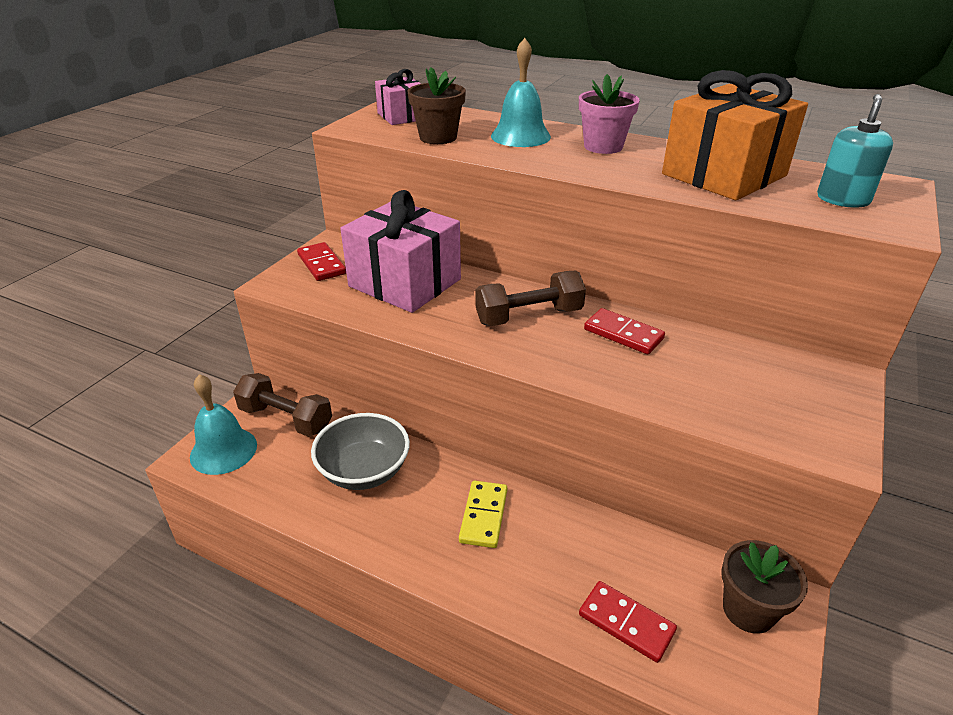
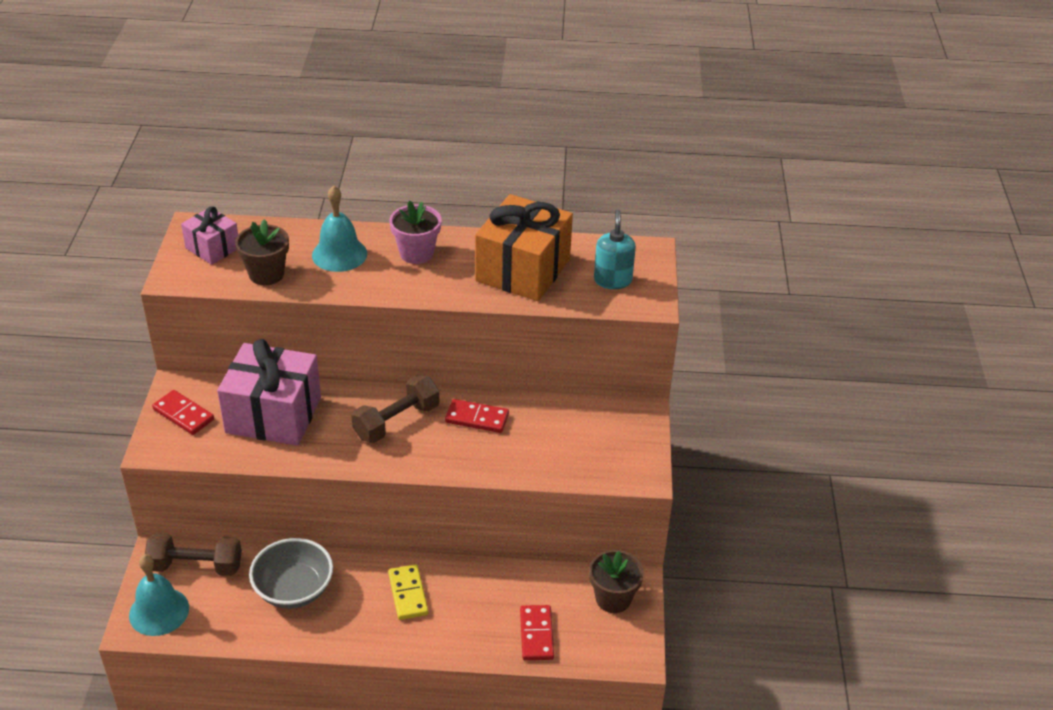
camera: 25 degrees left, 5 degrees up
red domino [579,581,677,663] -> red domino turned 75 degrees clockwise [520,605,554,660]

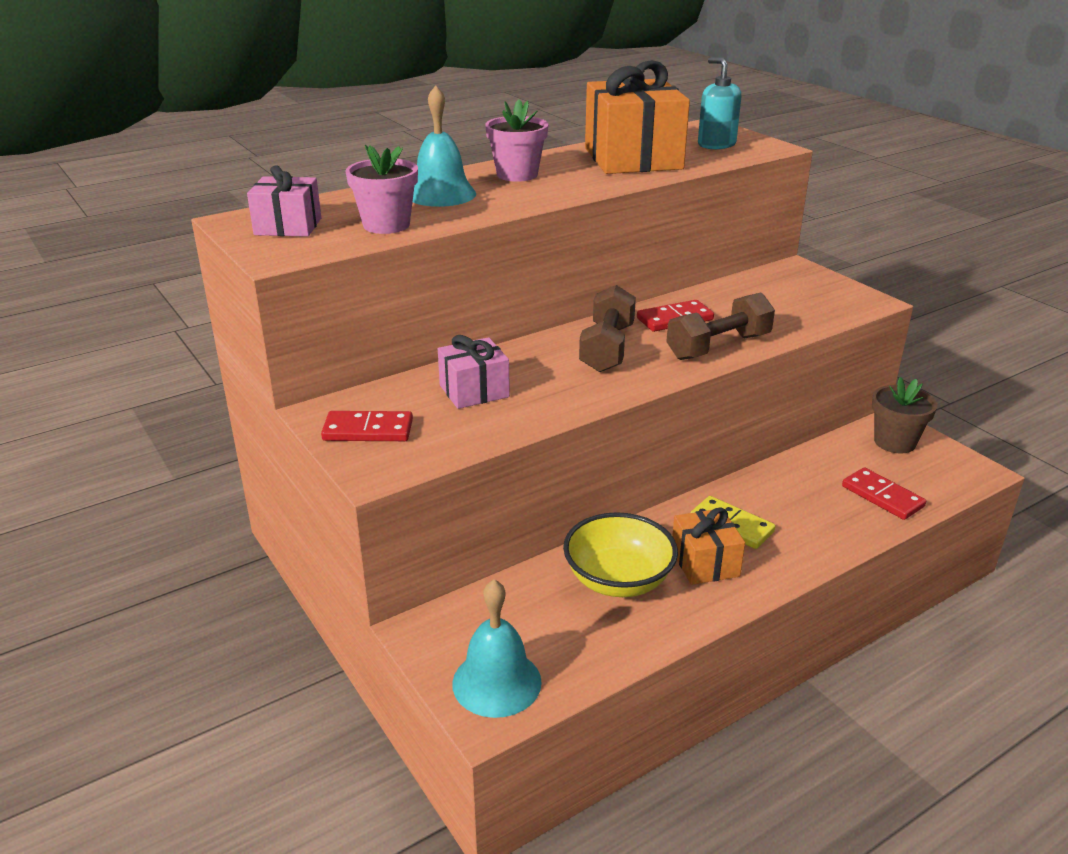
camera: 35 degrees left, 10 degrees down
brown dumbbell [145,532,242,576] -> brown dumbbell moved to [666,293,775,360]
pink gift [217,339,321,446] -> pink gift [438,335,510,409], size x0.54
brown flower pot [235,219,289,285] -> pink flower pot [345,145,418,234]
grey bowl [249,538,333,609] -> yellow bowl [563,512,678,597]
none -> orange gift [672,508,745,585]

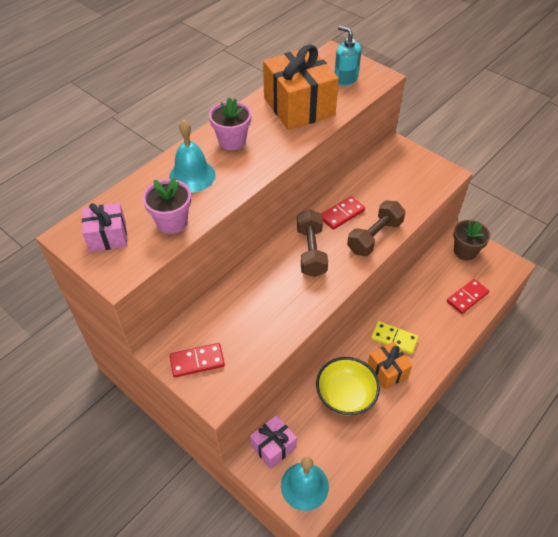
camera: 15 degrees left, 20 degrees up
pink gift [438,335,510,409] -> pink gift moved to [250,415,297,469]
red domino [842,467,926,520] -> red domino turned 75 degrees counterclockwise [447,279,489,314]

